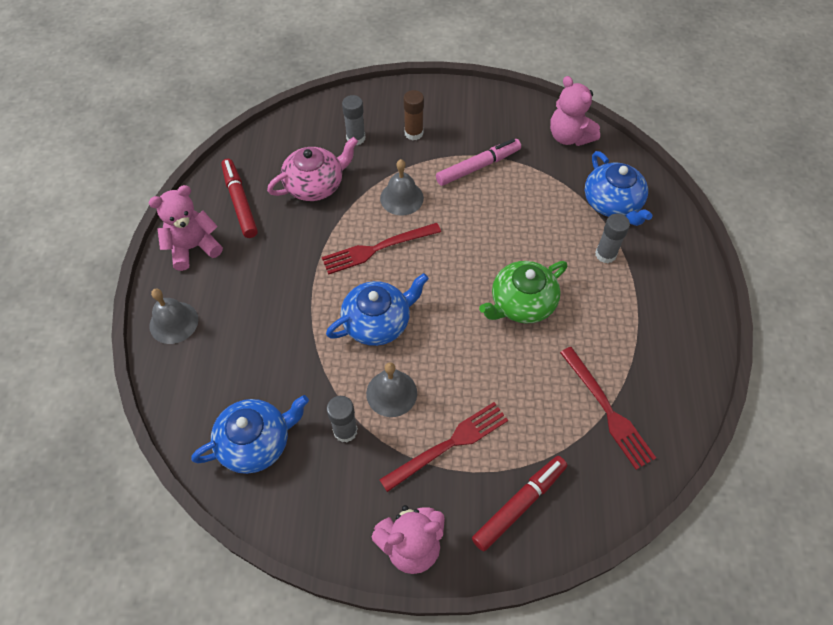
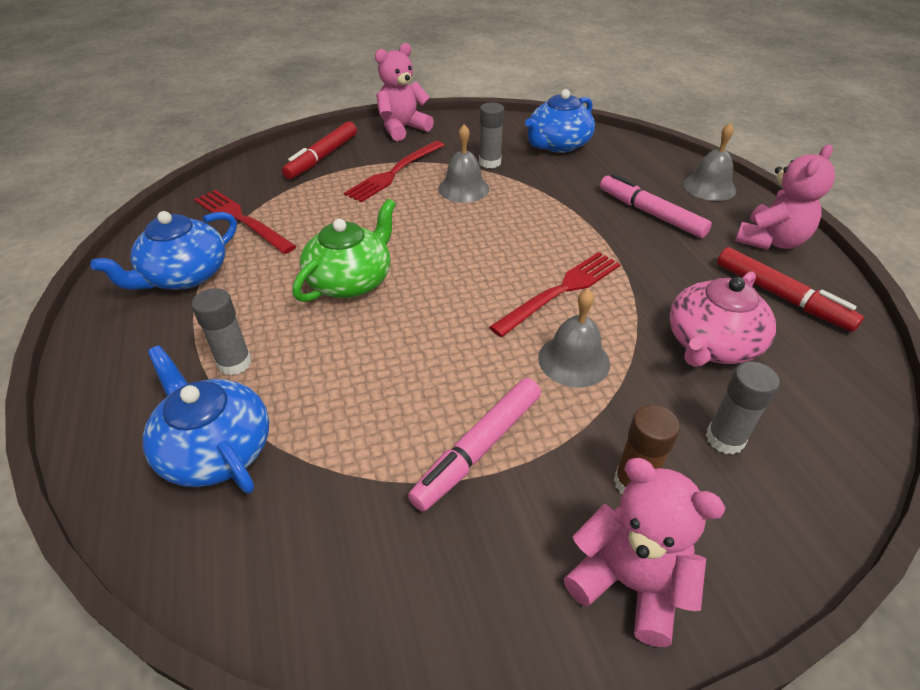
camera: 160 degrees right, 15 degrees down
blue teapot [326,273,429,346] -> blue teapot moved to [91,211,237,290]
pink teddy bear [550,76,600,146] -> pink teddy bear moved to [564,458,726,647]
none -> pink marker [600,174,712,238]

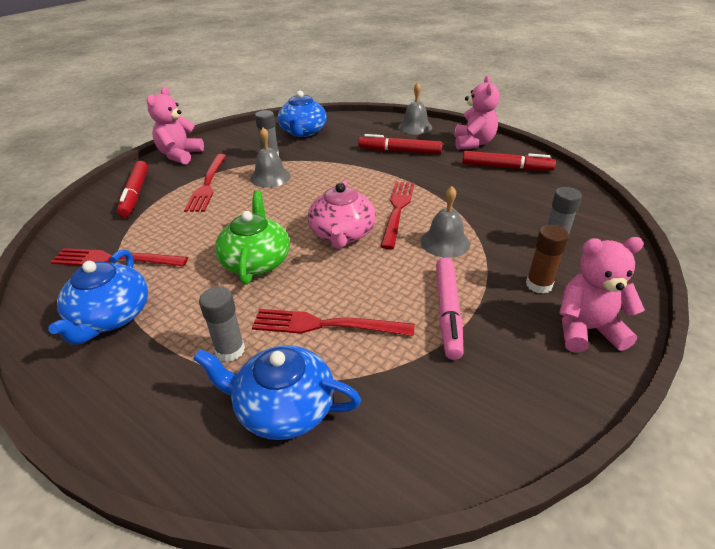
camera: 35 degrees left, 5 degrees down
pink marker [600,174,712,238] -> red marker [358,134,443,154]
pink teapot [669,271,776,367] -> pink teapot moved to [308,180,376,249]
none -> red fork [252,309,415,336]

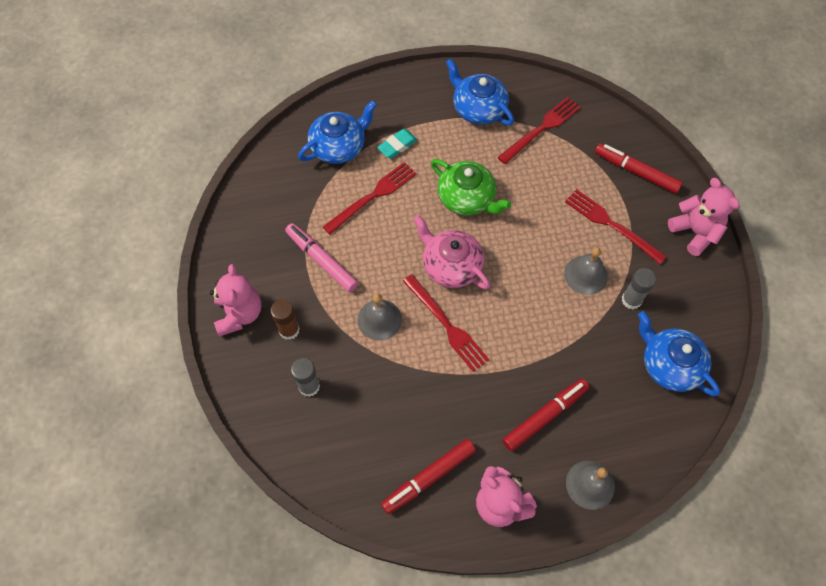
camera: 130 degrees right, 25 degrees up
grey glue stick [199,287,245,362] -> turquoise eraser [377,129,418,158]
pink teddy bear [559,237,645,353] -> pink teddy bear turned 45 degrees counterclockwise [210,264,262,337]

